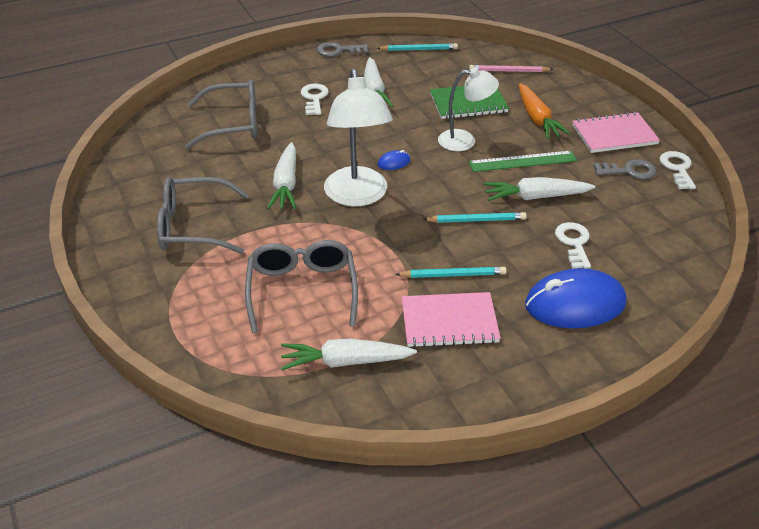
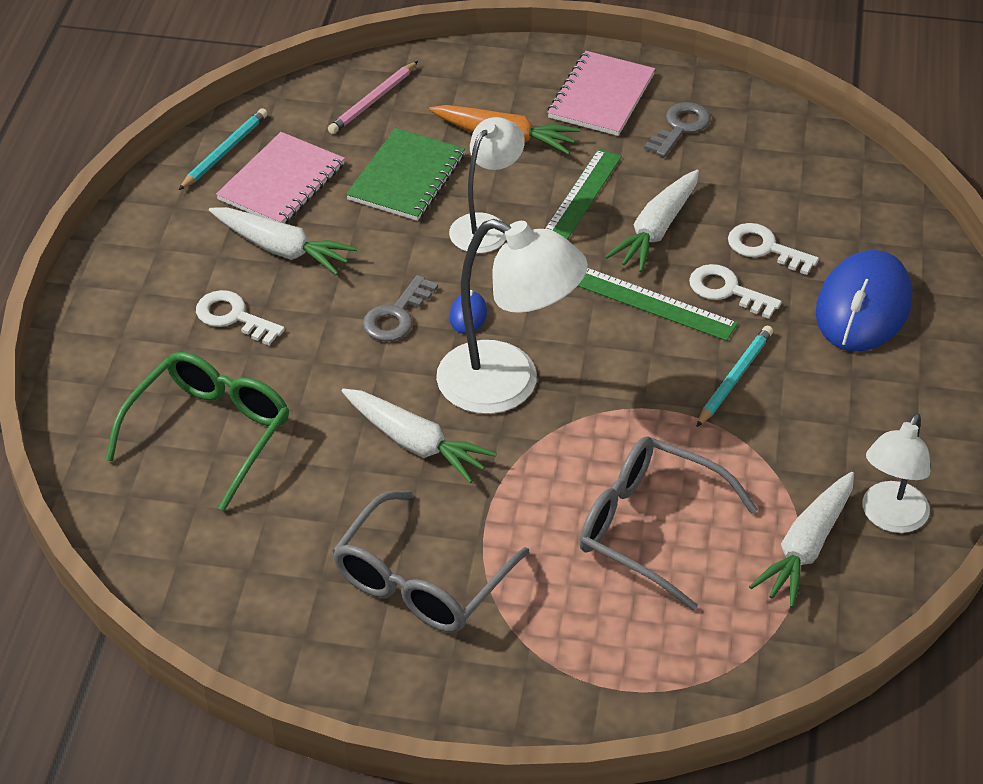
camera: 55 degrees left, 5 degrees up
grey glasses [185,80,257,149] -> green glasses [105,352,289,511]
grey key [317,42,368,57] -> grey key moved to [363,275,438,341]
pink notebook [402,292,501,348] -> pink notebook moved to [216,132,345,223]
turquoise pencil [423,212,527,223] -> green ruler [578,268,738,341]
white key [660,151,696,189] -> white key moved to [689,264,782,319]
none -> white lamp [863,413,931,533]

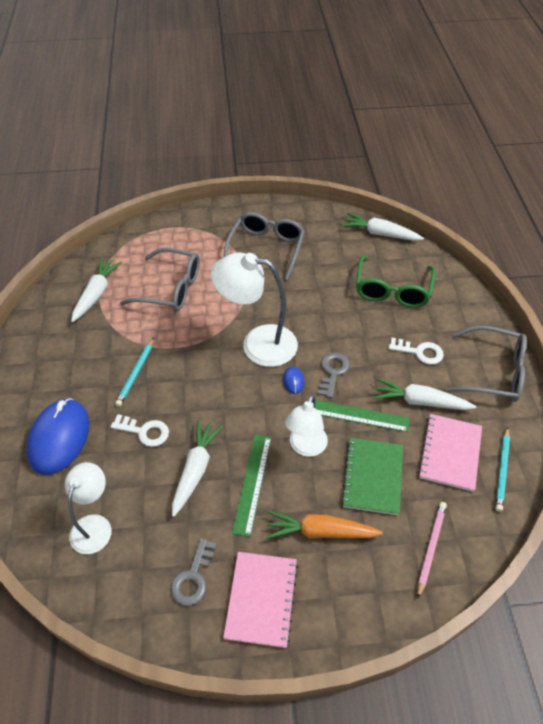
camera: 165 degrees right, 5 degrees up
white carrot [341,388,497,483] -> white carrot moved to [342,213,424,241]
green ruler [578,268,738,341] -> green ruler moved to [307,399,410,432]
white key [728,223,819,275] -> none
white lamp [863,413,931,533] -> white lamp moved to [65,462,112,554]
none -> grey glasses [445,325,527,402]

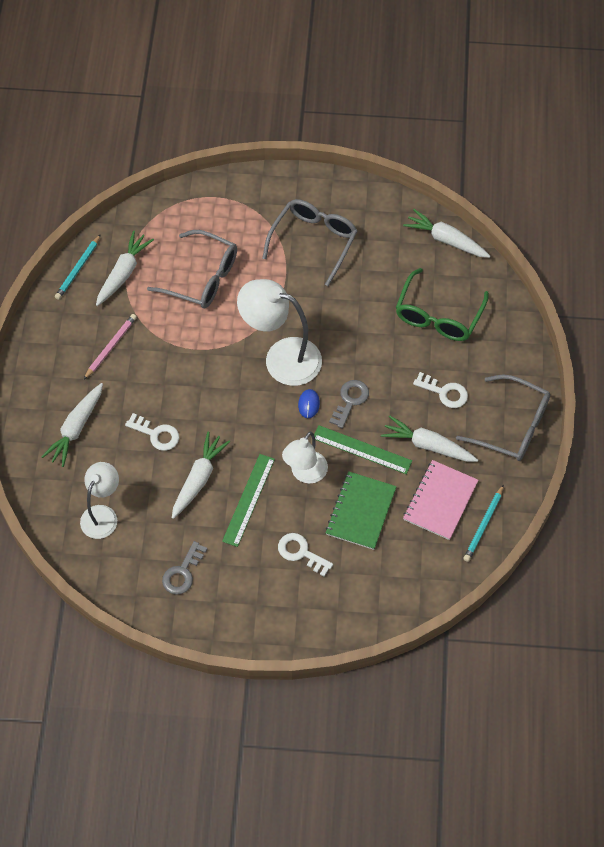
camera: 10 degrees right, 10 degrees up
blue mouse [26,398,90,475] -> white carrot [41,383,103,467]
turquoise pencil [115,338,154,407] -> turquoise pencil moved to [55,234,101,300]
pink notebook [223,552,298,648] -> none
orange carrot [266,511,383,539] -> white key [278,533,333,577]
pink pencil [418,502,447,598] -> pink pencil moved to [84,314,137,379]

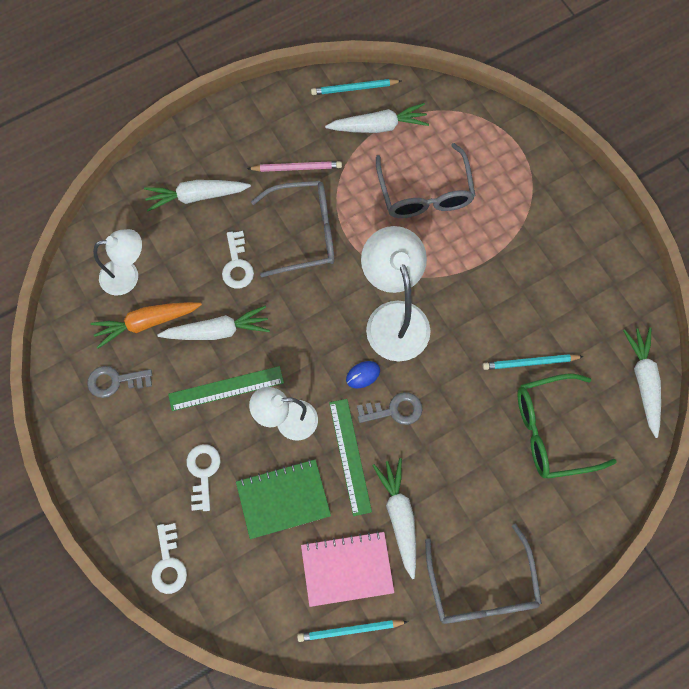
camera: 55 degrees right, 10 degrees up
grey glasses [262,199,358,286] -> grey glasses moved to [251,181,335,277]
white key [413,372,468,408] -> white key moved to [151,523,187,594]
none -> orange carrot [91,302,202,348]
none -> turquoise pencil [483,354,584,370]

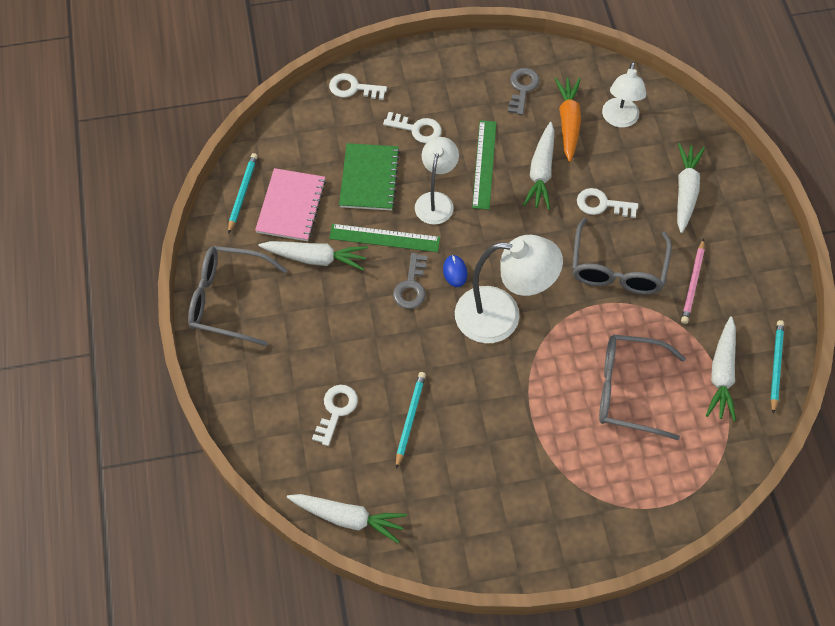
camera: 110 degrees right, 10 degrees down
green glasses [517,374,617,479] -> white key [312,385,358,446]

